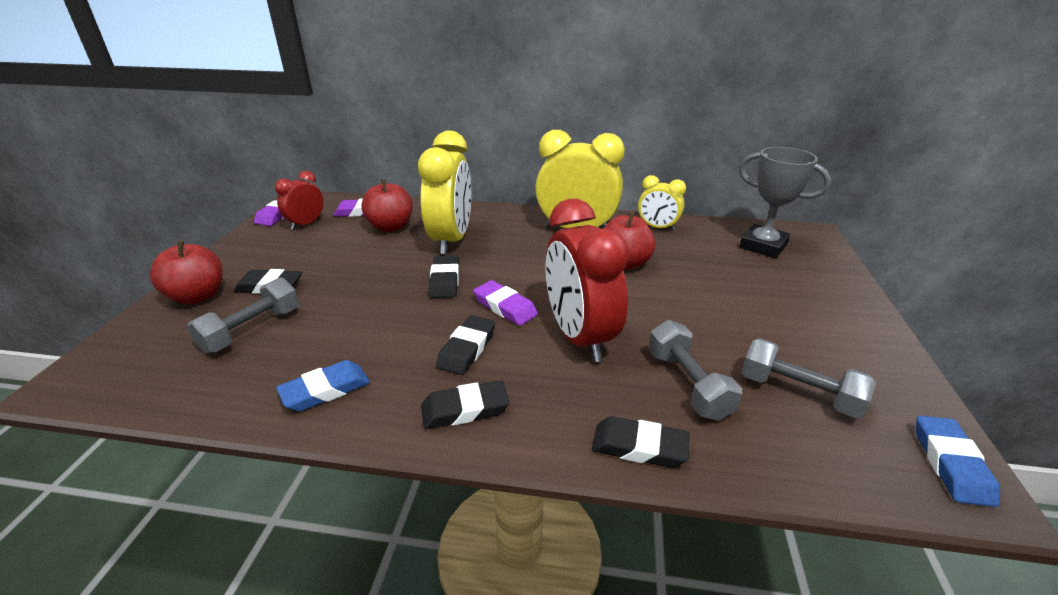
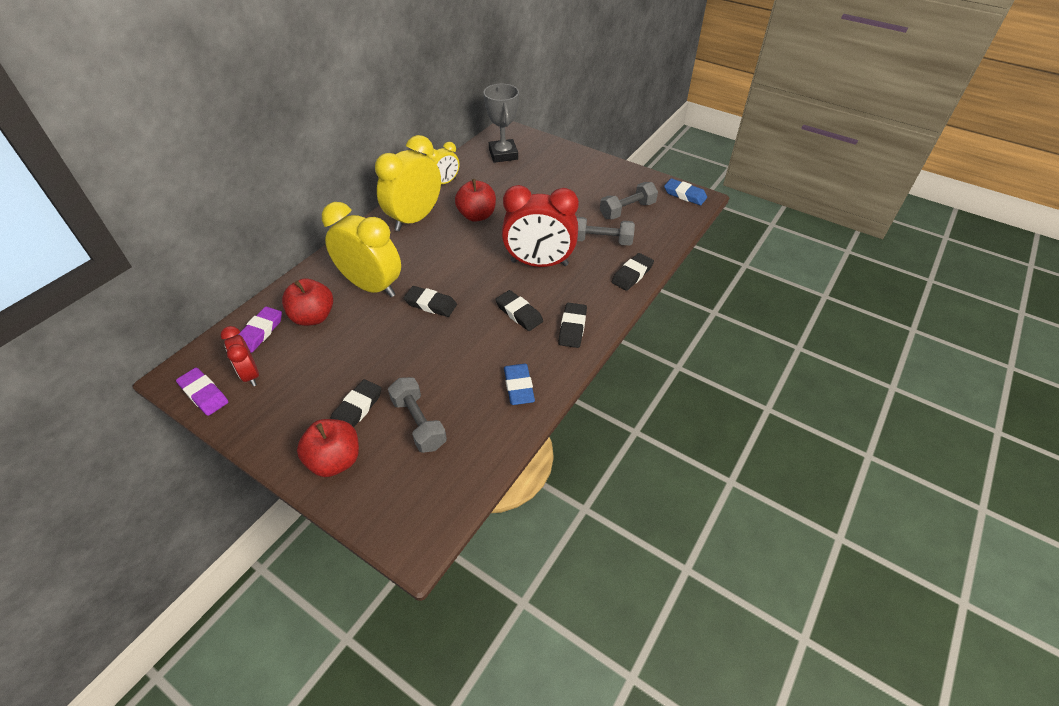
camera: 65 degrees left, 15 degrees up
purple eraser [473,280,538,326] -> none
grey trophy [739,147,831,258] -> grey trophy turned 75 degrees counterclockwise [483,84,519,163]

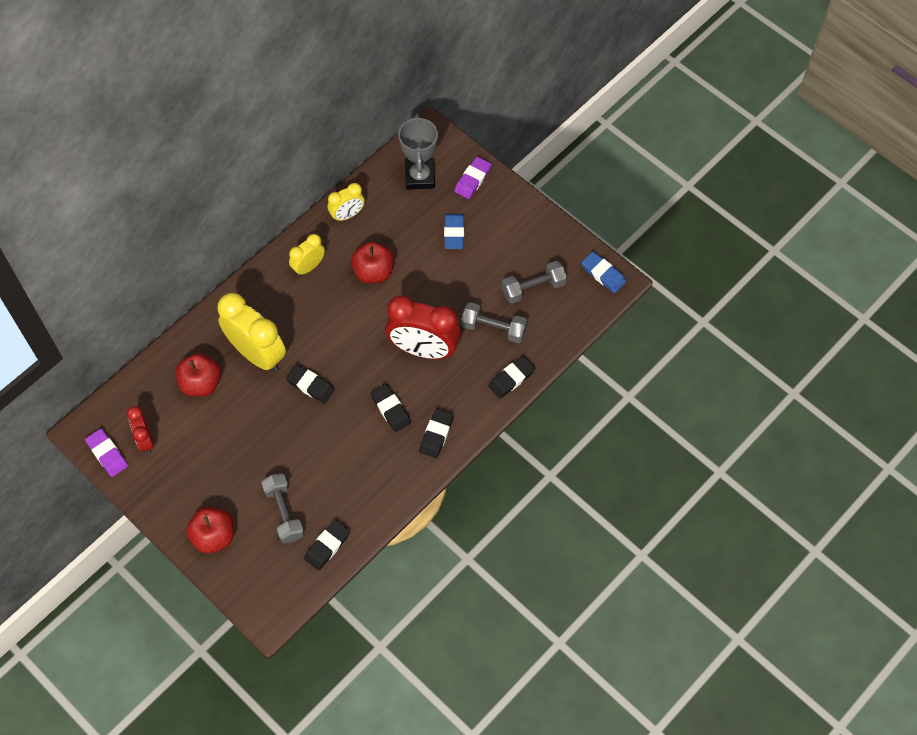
camera: 10 degrees right, 15 degrees up
purple eraser [238,306,282,353] -> purple eraser moved to [454,157,492,199]
black eraser [330,379,381,428] -> black eraser moved to [304,520,350,570]
yellow clock [375,135,441,231] -> yellow clock [289,234,325,276], size x0.54
blue eraser [504,364,535,405] -> blue eraser moved to [444,214,464,249]

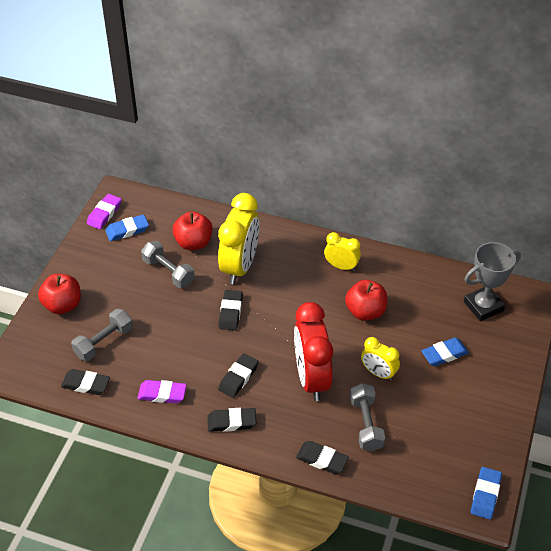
camera: 65 degrees right, 15 degrees down
red clock [127,406,154,454] -> blue eraser [105,215,149,241]
yellow clock [327,183,365,222] -> yellow clock moved to [361,337,400,381]
purple eraser [454,157,492,199] -> purple eraser moved to [137,380,187,403]
grey dumbbell [502,261,567,304] -> grey dumbbell moved to [141,241,195,288]

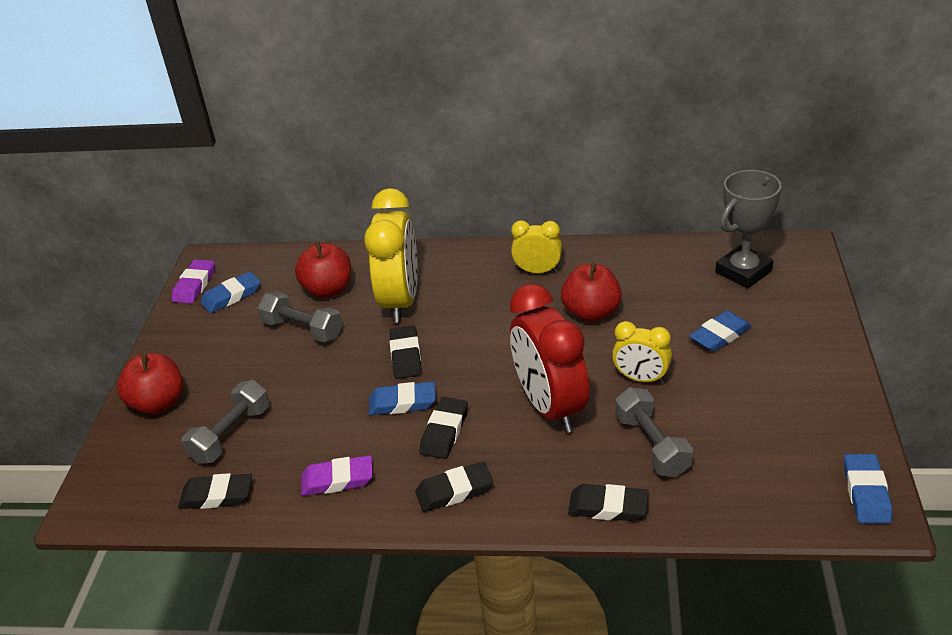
camera: 10 degrees left, 10 degrees down
none -> blue eraser [369,382,436,415]

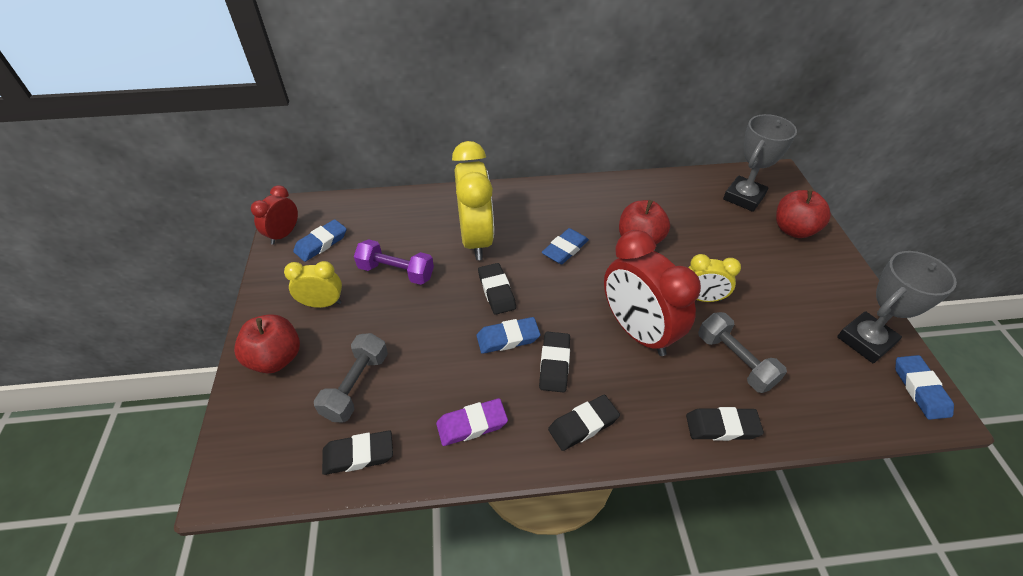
camera: 15 degrees left, 10 degrees up
purple eraser [172,259,215,304] -> red clock [251,185,298,245]
grey dumbbell [258,292,342,342] -> purple dumbbell [354,239,434,285]
red apple [295,242,351,298] -> red apple moved to [776,189,831,238]
yellow clock [511,220,562,273] -> yellow clock moved to [284,261,342,308]
blue eraser [689,311,752,352] -> blue eraser moved to [542,228,589,264]
none -> grey trophy [837,251,957,363]

